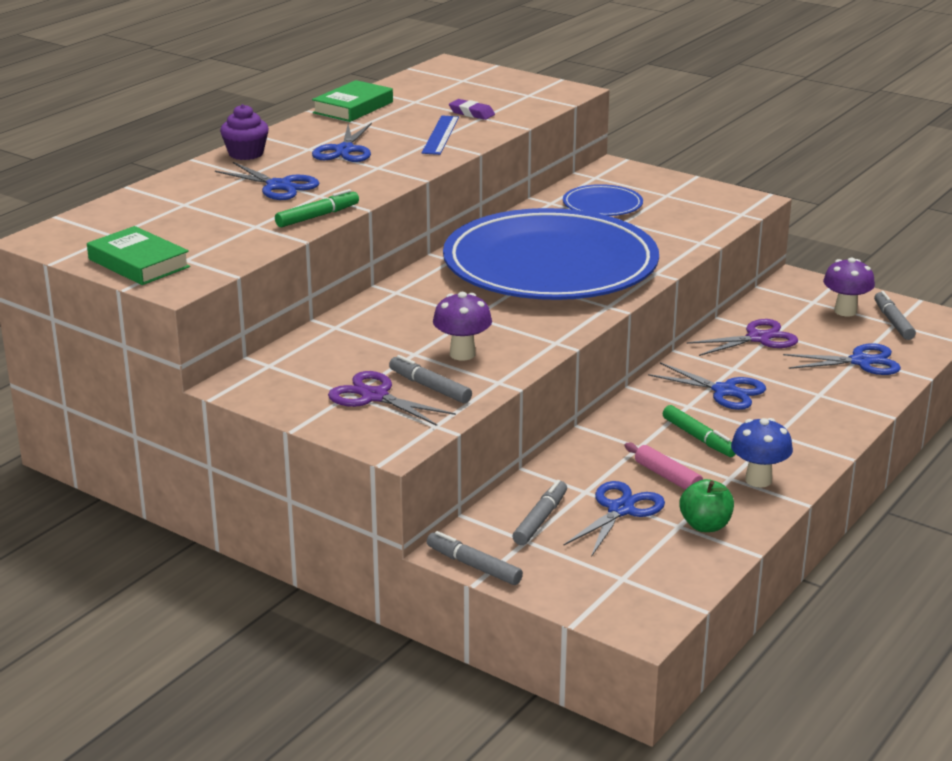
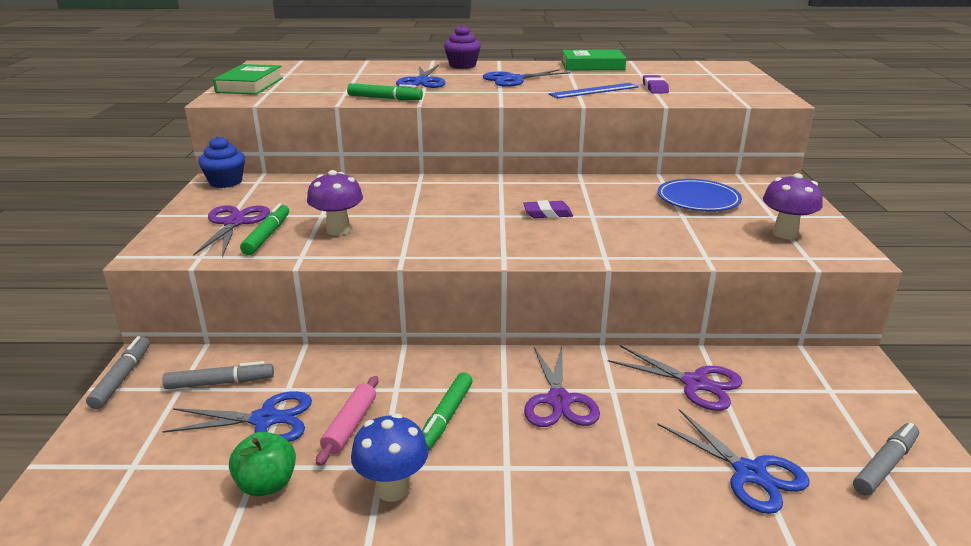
camera: 55 degrees right, 0 degrees up
grey marker [389,355,472,403] -> green marker [240,203,289,255]
blue plate [443,208,659,300] -> purple eraser [523,200,573,218]
blue scissors [648,362,766,410] -> purple scissors [524,346,600,427]
purple mushroom [823,257,875,316] -> purple mushroom moved to [763,173,823,239]
none -> blue cupcake [198,136,245,188]

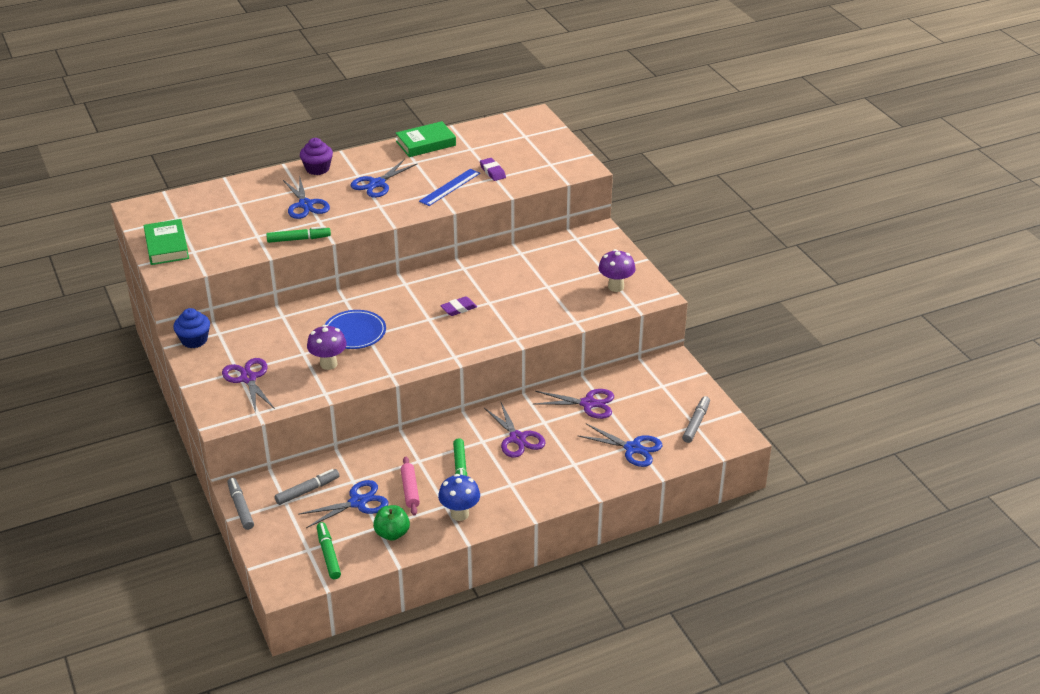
camera: 25 degrees left, 10 degrees up
green marker [240,203,289,255] -> green marker moved to [317,522,341,579]
blue plate [657,179,742,211] -> blue plate moved to [325,310,386,349]

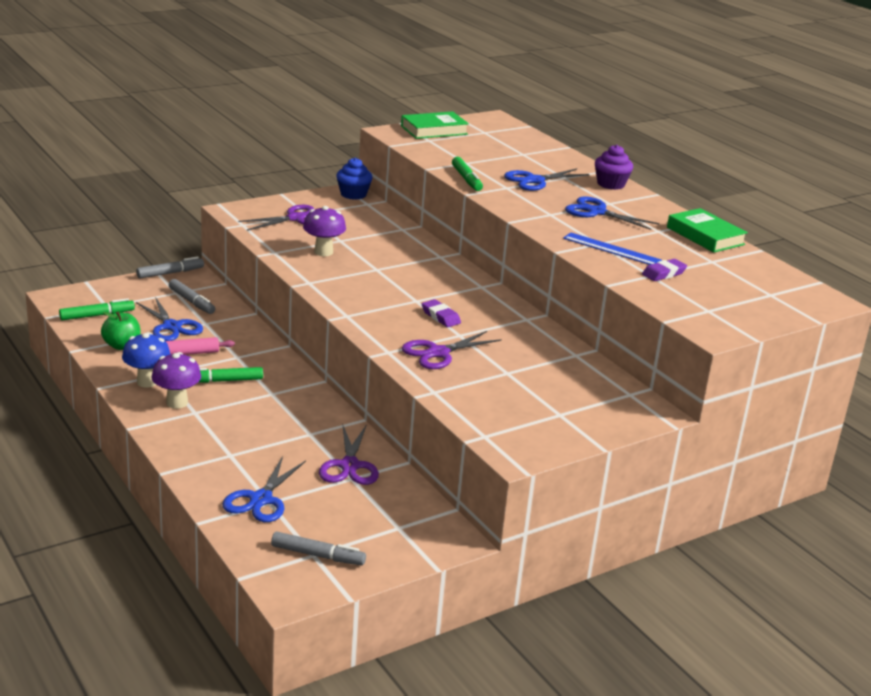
camera: 80 degrees right, 10 degrees down
blue plate [325,310,386,349] -> none
purple scissors [484,403,546,458] -> purple scissors moved to [402,331,502,369]
purple mushroom [599,249,636,292] -> purple mushroom moved to [152,352,201,409]

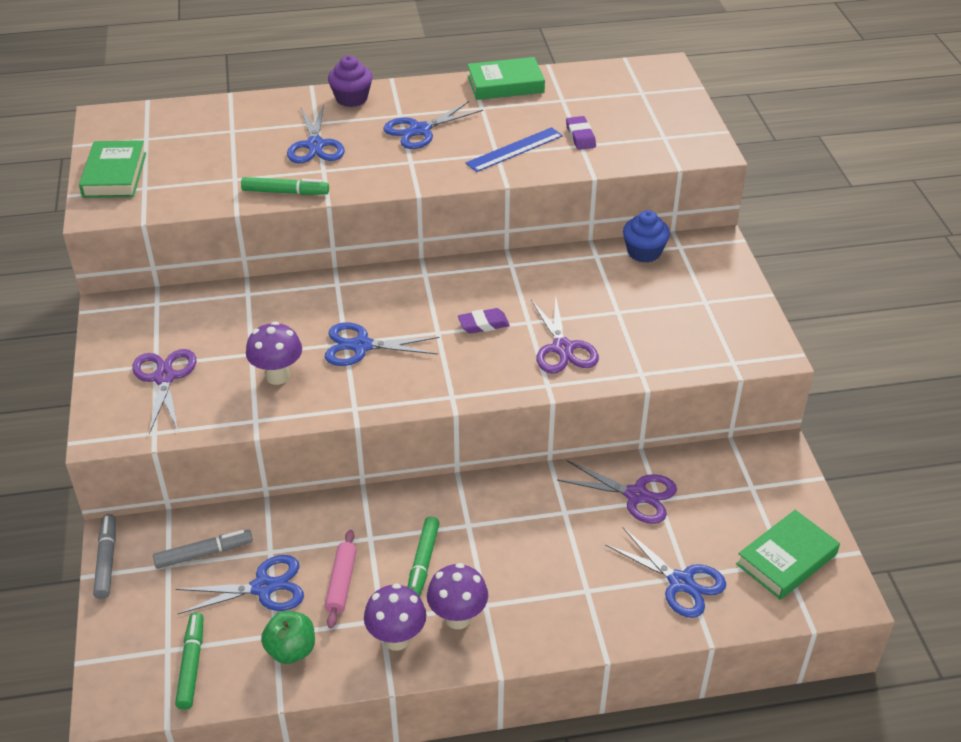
camera: 65 degrees left, 15 degrees up
blue mushroom [122,332,170,388] -> purple mushroom [364,584,426,651]
grey marker [271,532,366,565] -> green book [736,510,840,600]
blue cupcake [336,158,373,200] -> blue cupcake moved to [623,210,670,263]
none -> blue scissors [325,323,440,366]

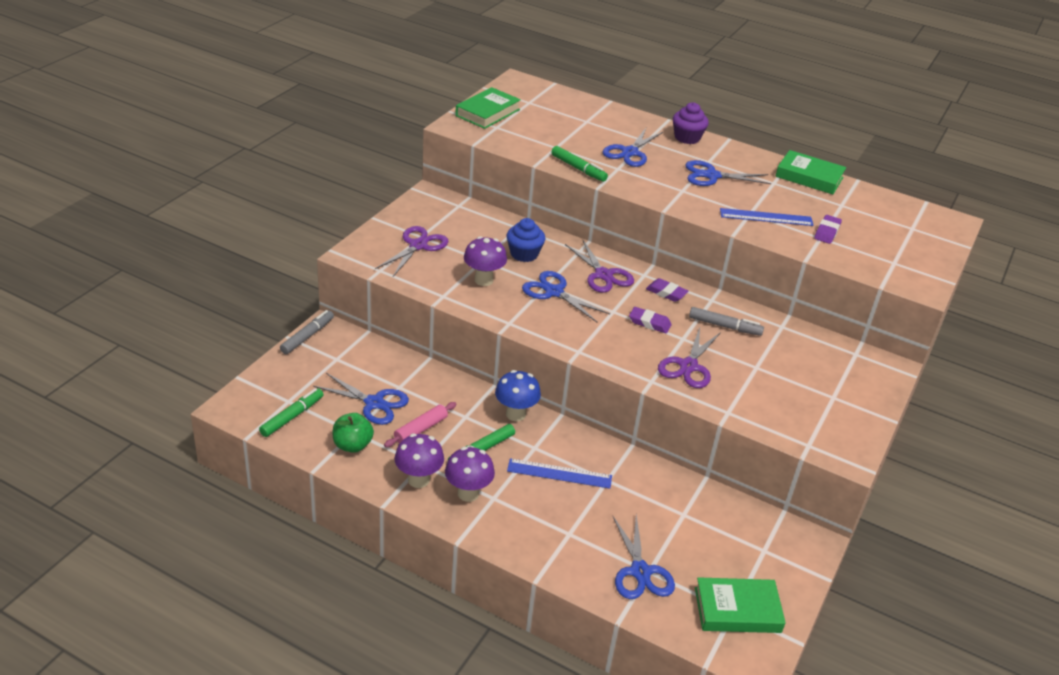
camera: 35 degrees right, 5 degrees down
grey marker [153,530,253,569] -> grey marker moved to [689,307,764,336]
purple scissors [557,460,677,524] -> purple scissors moved to [565,239,634,293]
blue cupcake [623,210,670,263] -> blue cupcake moved to [507,218,545,262]
none -> blue mushroom [495,370,541,421]
none -> blue ruler [507,458,612,489]
none -> purple eraser [646,278,688,302]

